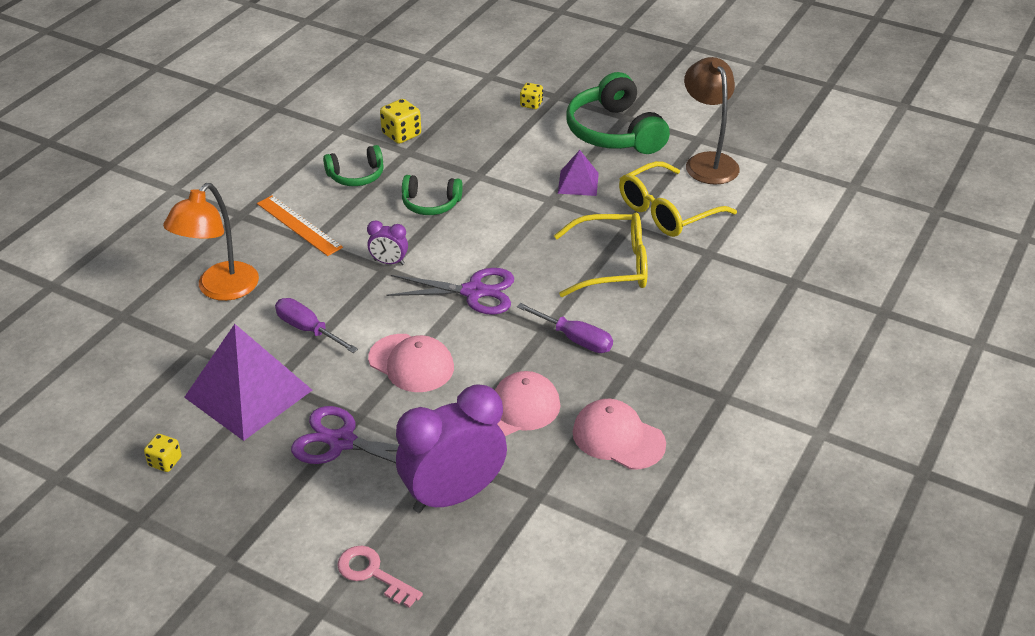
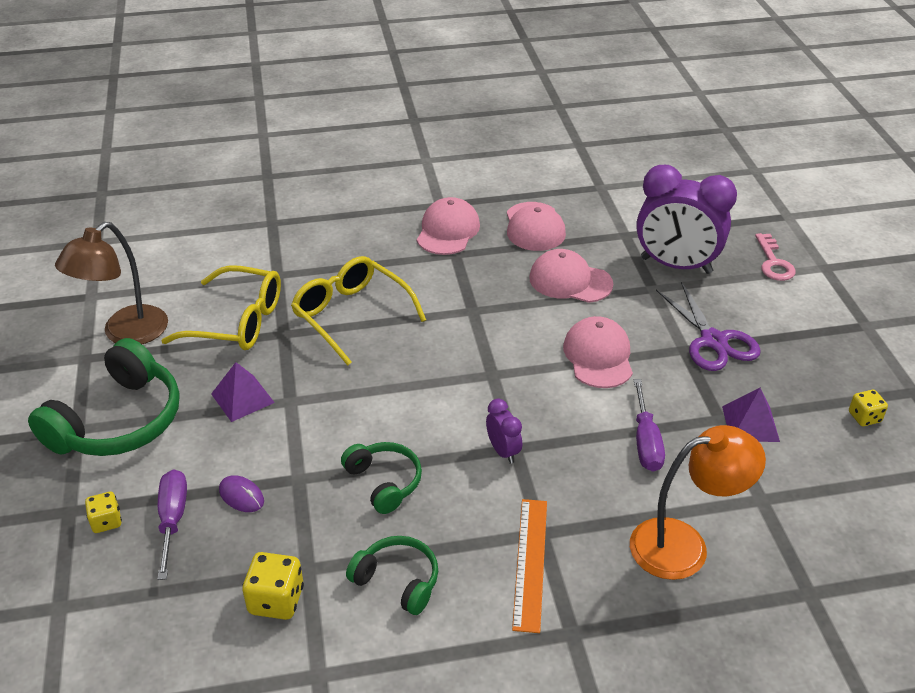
camera: 130 degrees left, 0 degrees up
purple pyramid [184,324,312,441] -> purple pyramid [722,388,780,442], size x0.51
purple scissors [387,268,514,315] -> none
purple screwdriver [517,303,613,353] -> purple screwdriver moved to [158,469,187,580]
none -> purple mouse [219,475,264,512]
none -> pink cap [417,197,480,255]

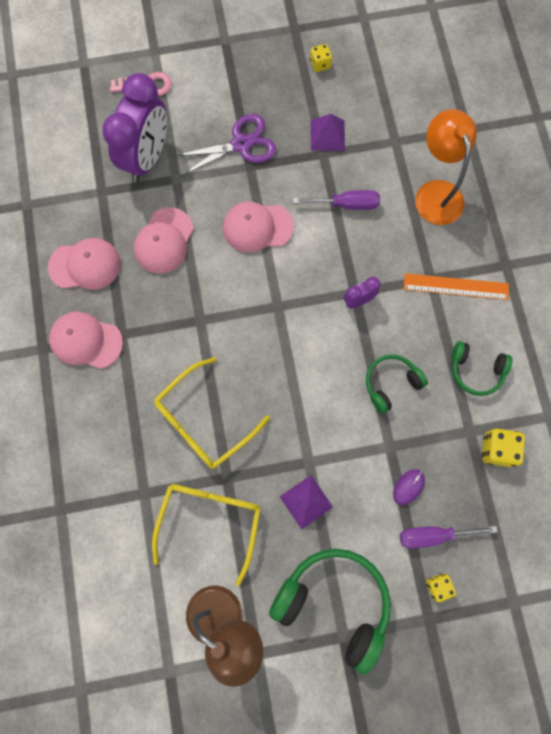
camera: 90 degrees left, 35 degrees up
green headphones [346,536,438,615] -> green headphones turned 105 degrees counterclockwise [452,341,513,396]

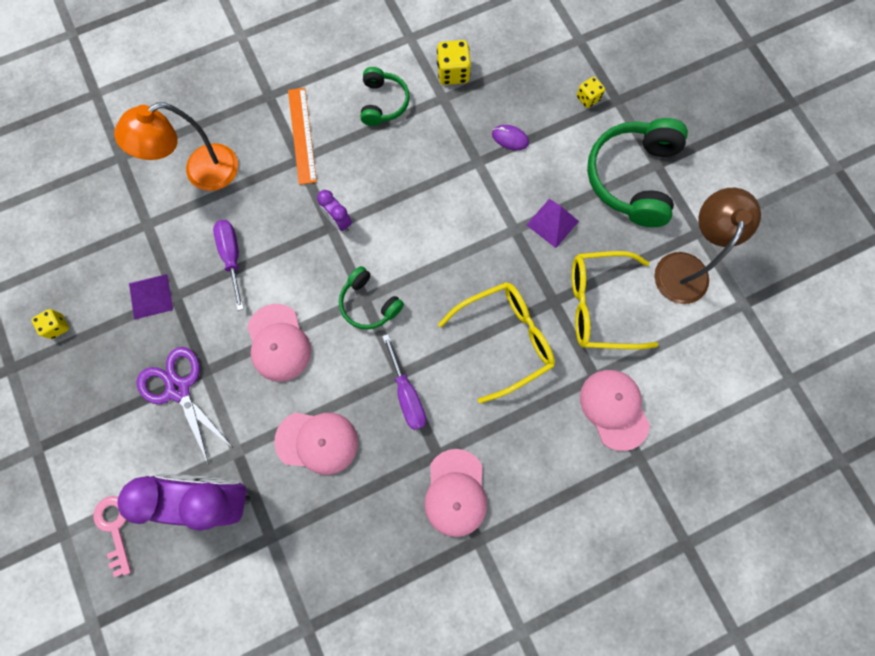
camera: 105 degrees left, 0 degrees up
pink cap [48,238,121,290] -> pink cap moved to [580,370,650,451]
yellow glasses [154,357,270,469] -> yellow glasses turned 60 degrees counterclockwise [438,282,555,404]
green headphones [366,354,428,414] -> green headphones moved to [339,266,404,330]
purple screwdriver [400,526,497,548] -> purple screwdriver moved to [382,334,426,430]

